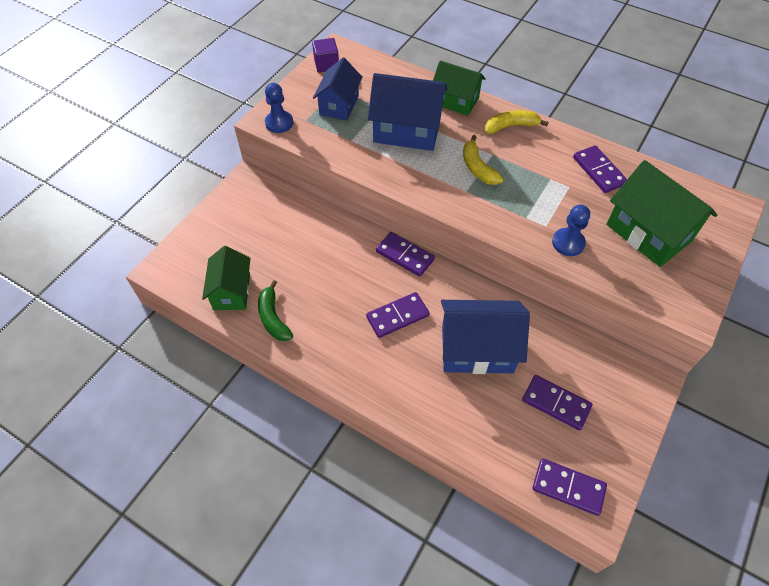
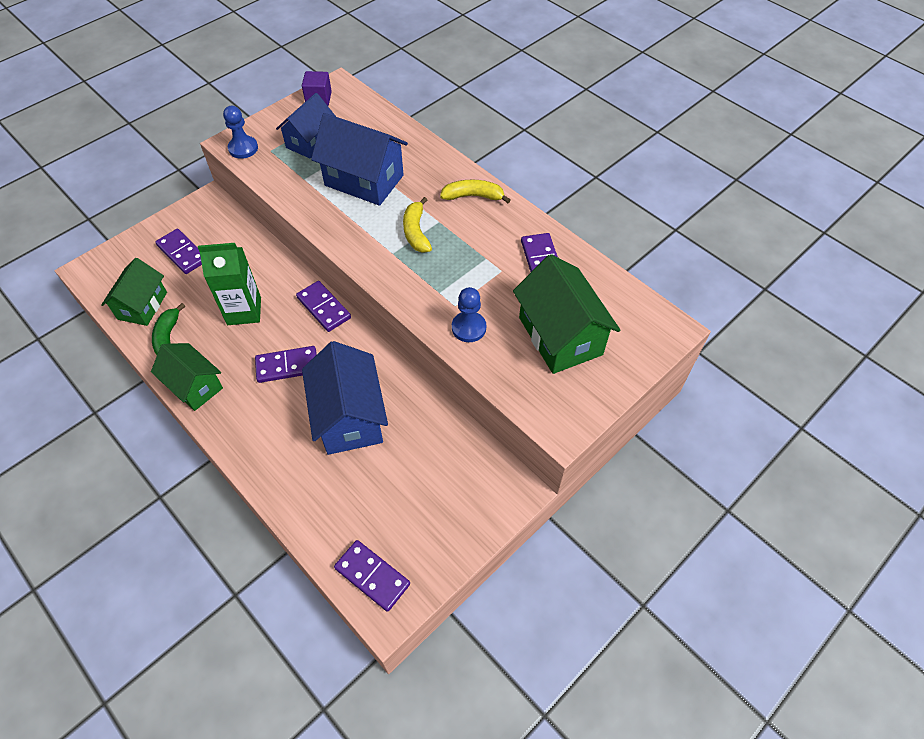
camera: 15 degrees right, 0 degrees up
green house [433,61,486,116] -> green house moved to [151,343,223,411]
blue house [441,300,530,374] -> blue house turned 60 degrees clockwise [302,341,388,455]
purple domino [522,375,593,430] -> purple domino moved to [155,229,202,274]
none -> green carton [198,243,261,325]

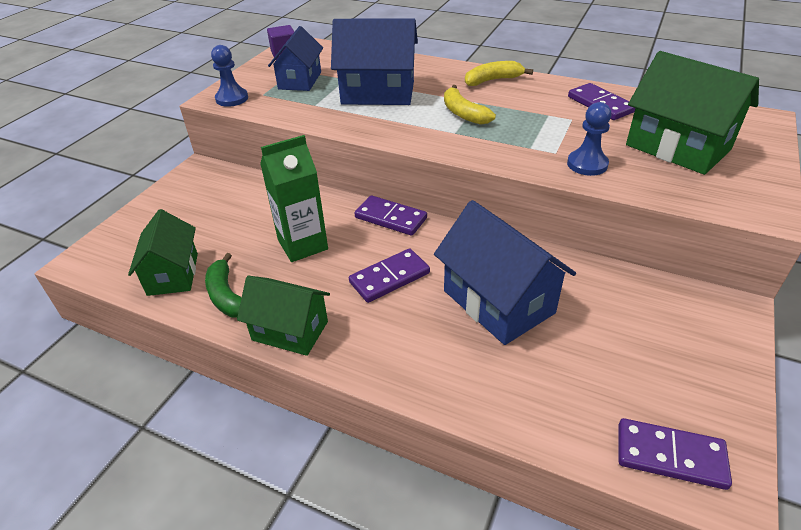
camera: 20 degrees left, 15 degrees down
purple domino [155,229,202,274] -> none

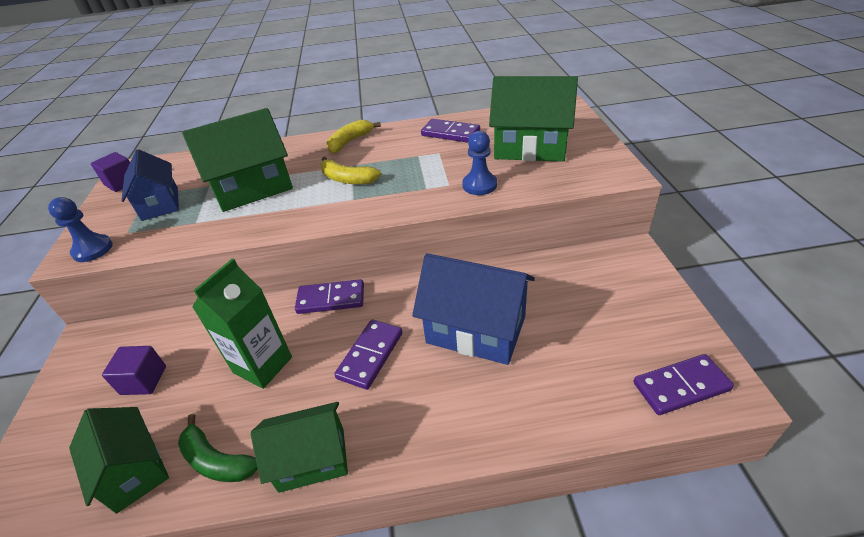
camera: 30 degrees left, 0 degrees up
blue house [331,18,418,105] -> green house [182,108,293,212]
none -> purple cube [102,346,166,395]

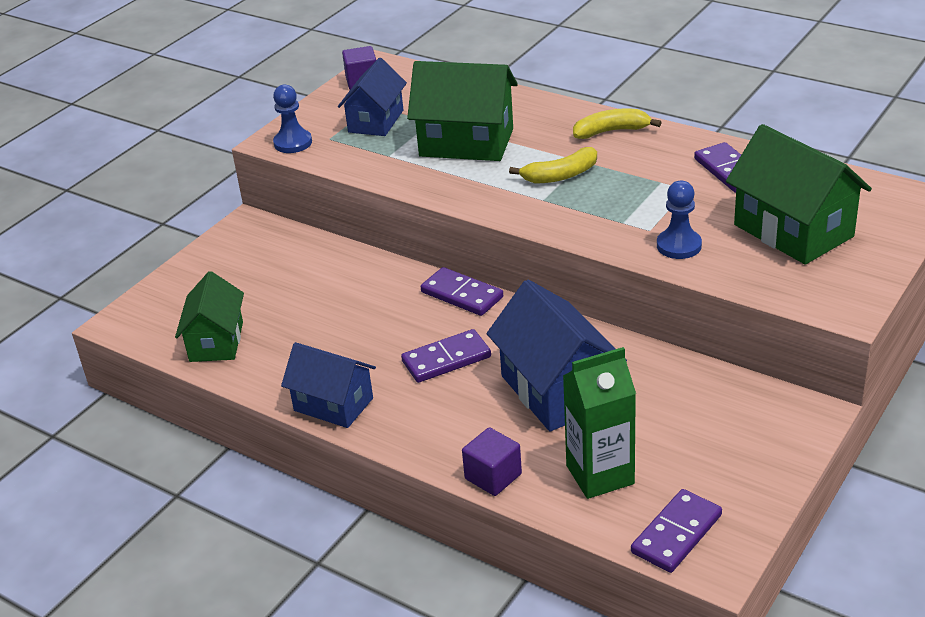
camera: 40 degrees right, 5 degrees down
purple cube [102,346,166,395] -> purple cube moved to [462,427,522,496]
green banana [178,414,258,482] -> none
green carton [192,258,292,389] -> green carton moved to [563,347,636,499]
green house [251,402,348,493] -> blue house [281,342,376,428]
yellow banana [321,157,381,184] -> yellow banana turned 90 degrees counterclockwise [509,147,597,183]
purple domino [633,354,734,415] -> purple domino turned 75 degrees counterclockwise [631,489,722,573]

